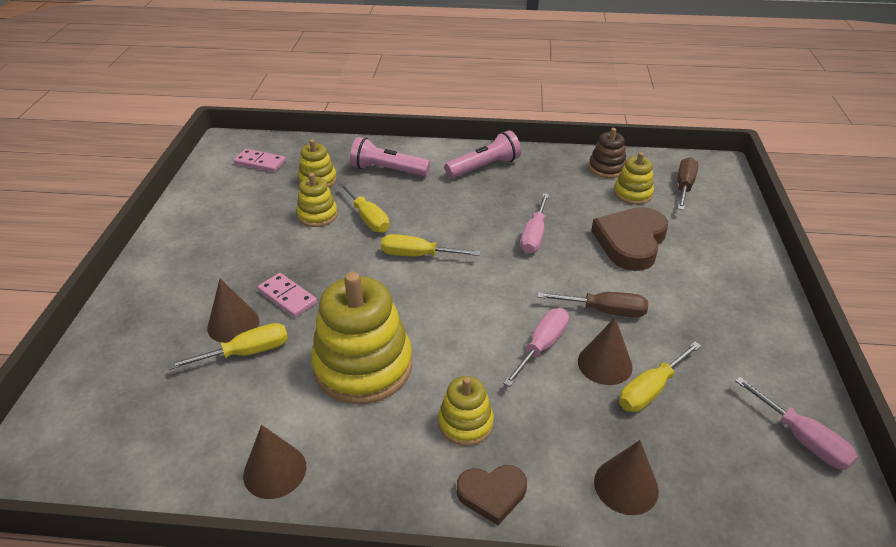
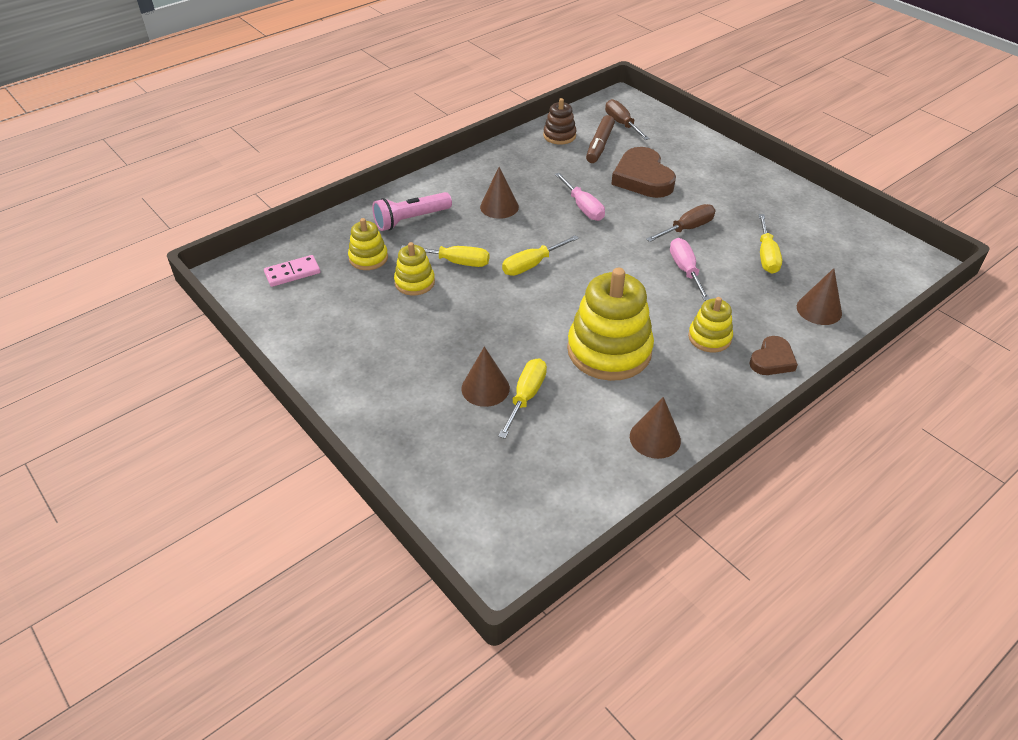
camera: 45 degrees left, 5 degrees up
pink domino [258,273,317,318] -> none
pink flashlight [445,130,521,178] -> none
brown cone [578,318,633,385] -> brown cone moved to [480,167,519,219]
yellow stacking toy [614,152,654,205] -> brown marker [586,115,615,163]
pink screwdriver [735,377,858,470] -> none

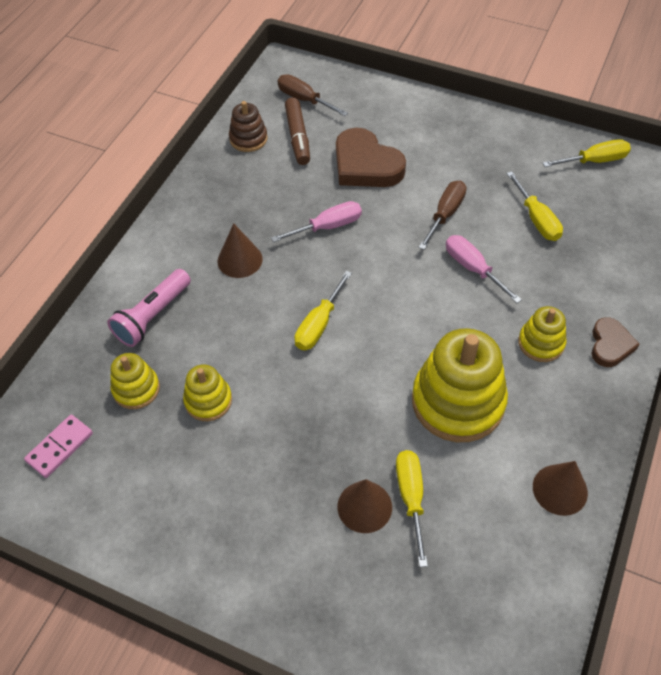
camera: 25 degrees left, 10 degrees up
yellow screwdriver [400,245,489,267] -> yellow screwdriver moved to [543,139,631,167]
pink screwdriver [555,173,605,221] -> pink screwdriver turned 60 degrees counterclockwise [271,201,362,242]
brown cone [797,268,842,325] -> none

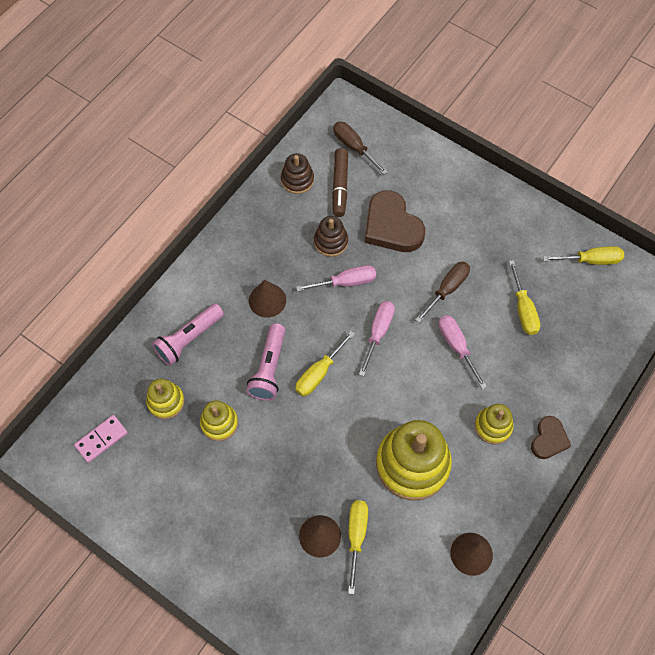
camera: 10 degrees right, 10 degrees up
none -> pink flashlight [246,323,286,401]
none -> brown stacking toy [314,216,348,257]
none -> pink screwdriver [359,301,395,376]

